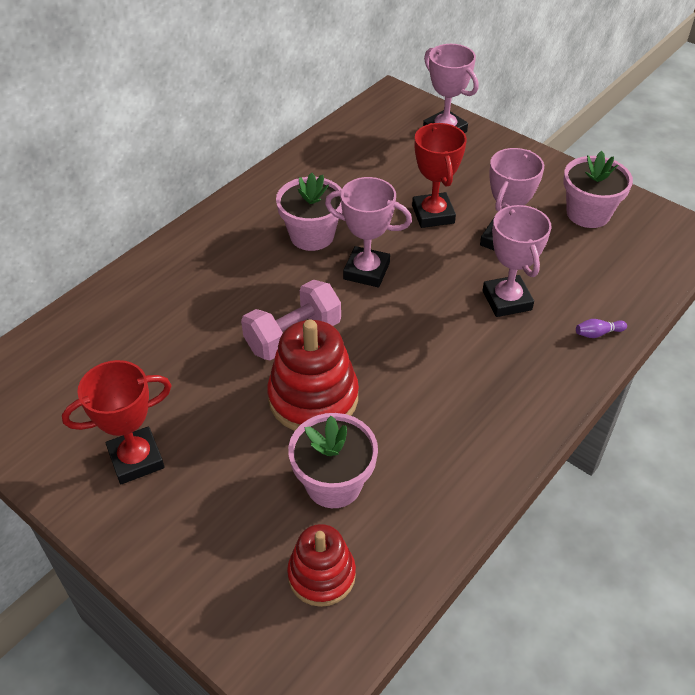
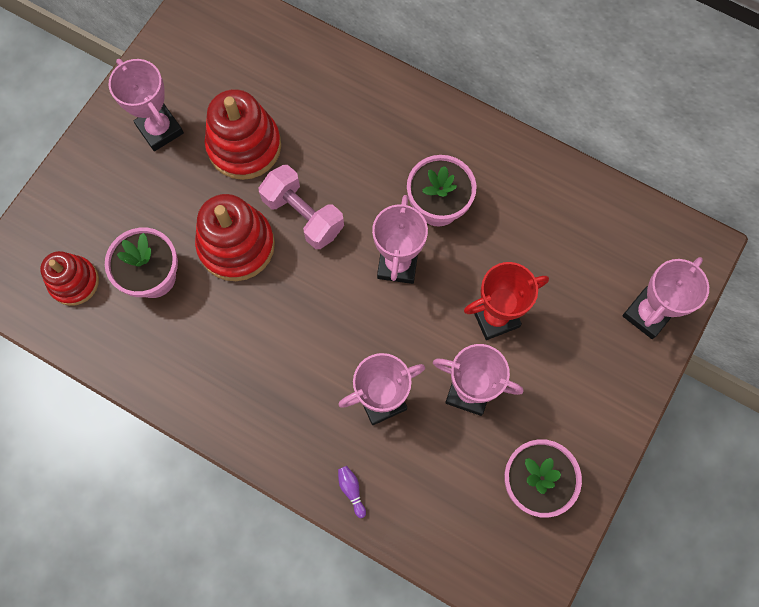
camera: 80 degrees right, 25 degrees up
red trophy [62,360,172,484] -> pink trophy [109,59,184,151]
none -> red stacking toy [205,89,281,180]

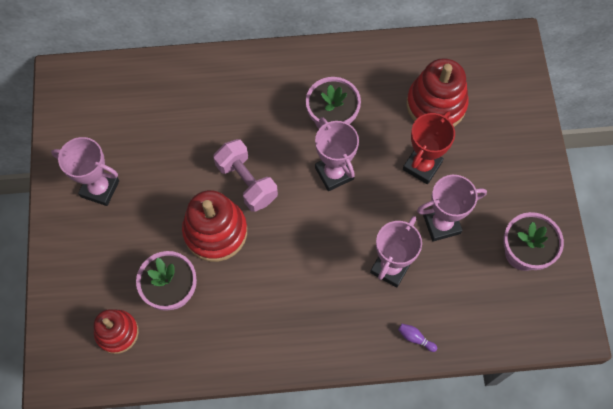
camera: 35 degrees left, 5 degrees down
red stacking toy [205,89,281,180] -> red stacking toy moved to [407,58,468,127]
pink dumbbell [259,165,344,249] -> pink dumbbell turned 45 degrees clockwise [213,139,278,212]
pink trophy [622,257,709,339] -> none

